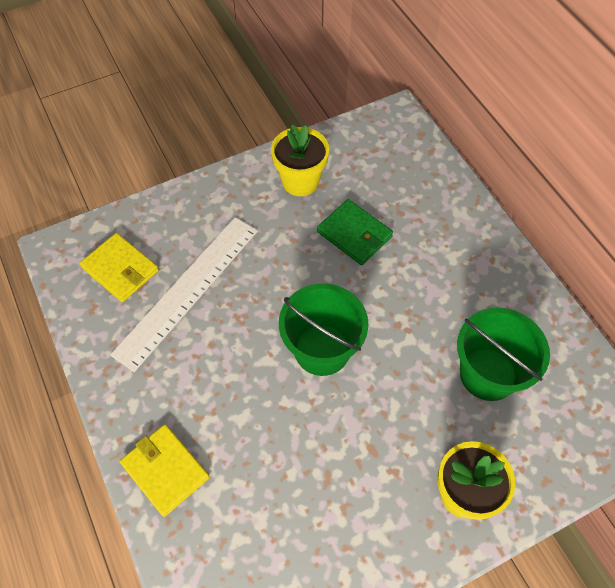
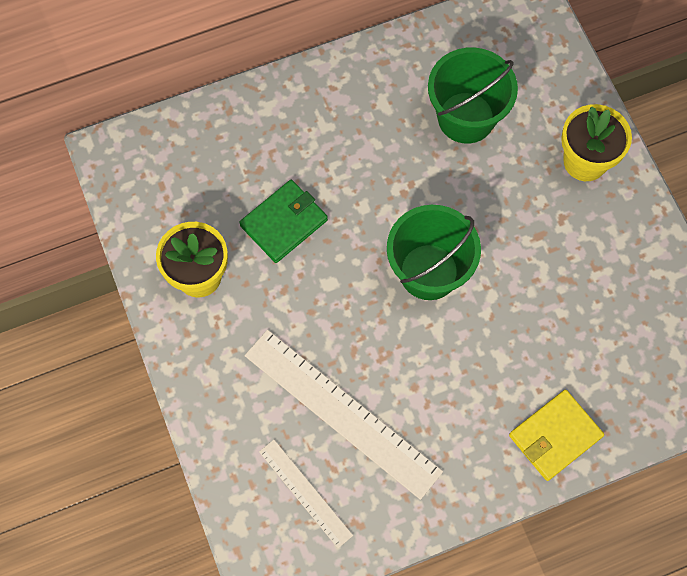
camera: 85 degrees left, 10 degrees up
yellow wallet [80,233,159,302] -> white ruler [259,440,353,548]

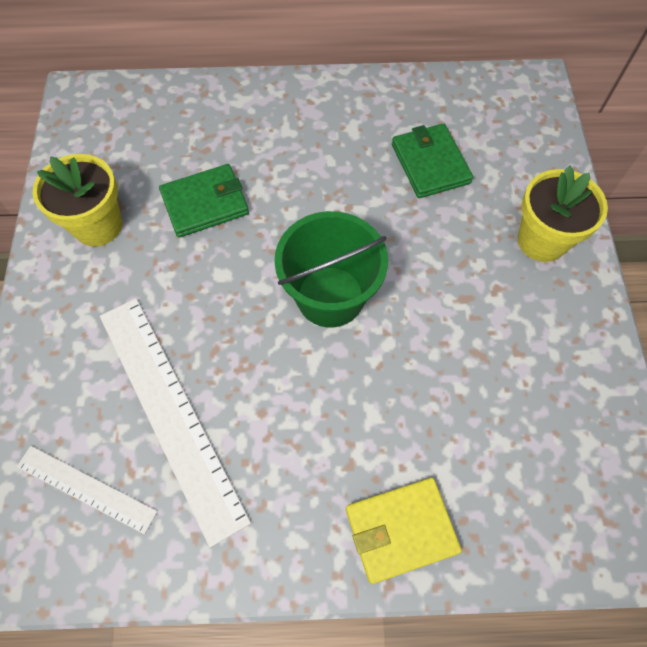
camera: 20 degrees right, 5 degrees down
white ruler [259,440,353,548] -> white ruler turned 45 degrees counterclockwise [17,446,158,534]
green bucket [428,47,518,144] -> green wallet [392,123,473,198]

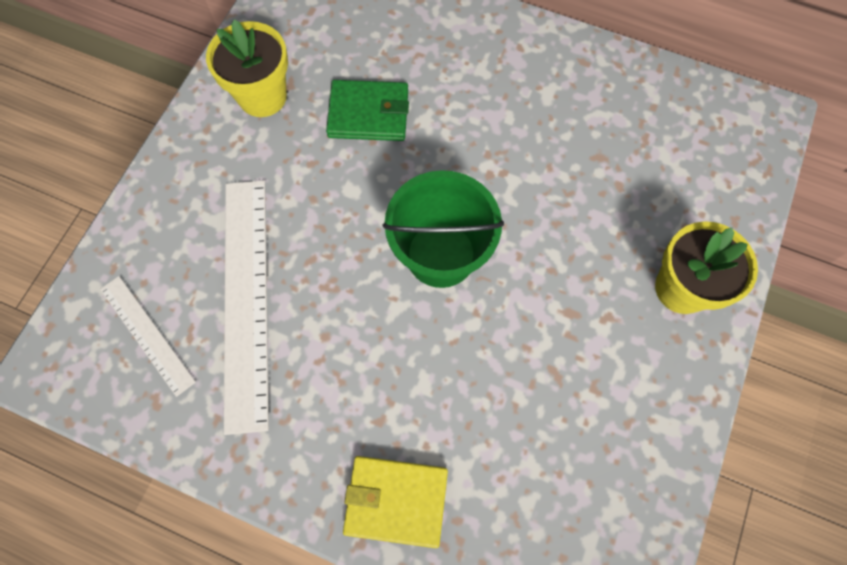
camera: 25 degrees right, 5 degrees up
green wallet [392,123,473,198] -> none

